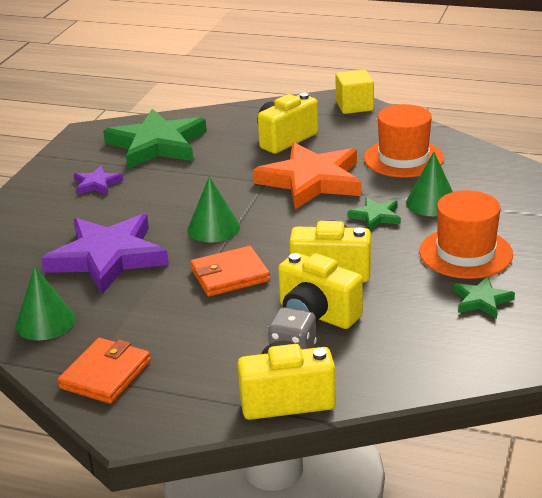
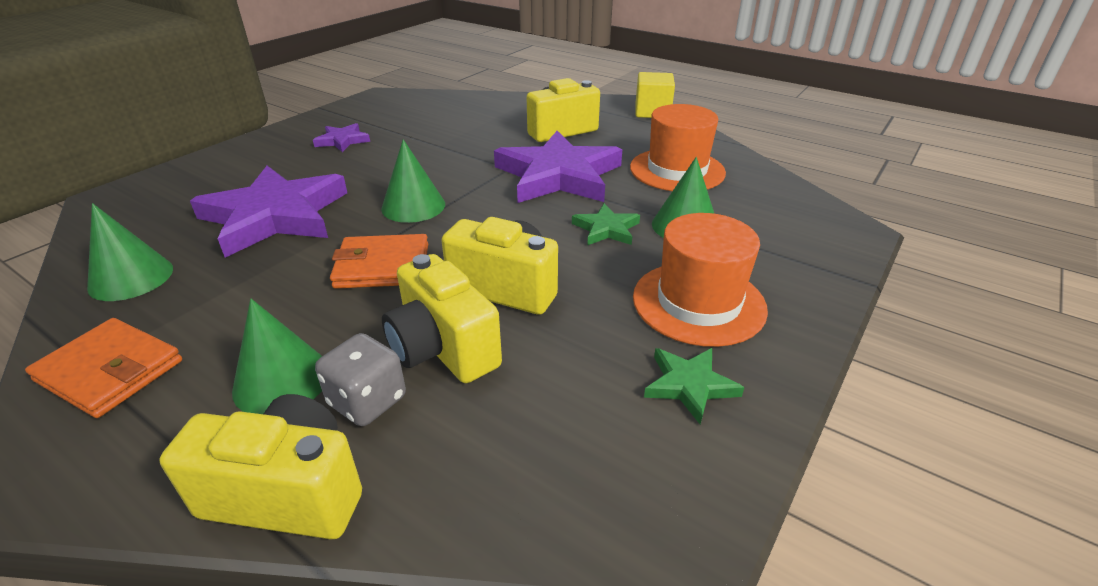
camera: 15 degrees right, 5 degrees up
orange wallet [57,338,151,404] -> orange wallet turned 75 degrees clockwise [25,318,182,418]
green star [103,109,207,169] -> none
orange star [253,142,362,209] -> purple star [494,131,622,203]
none -> green cone [232,299,322,414]

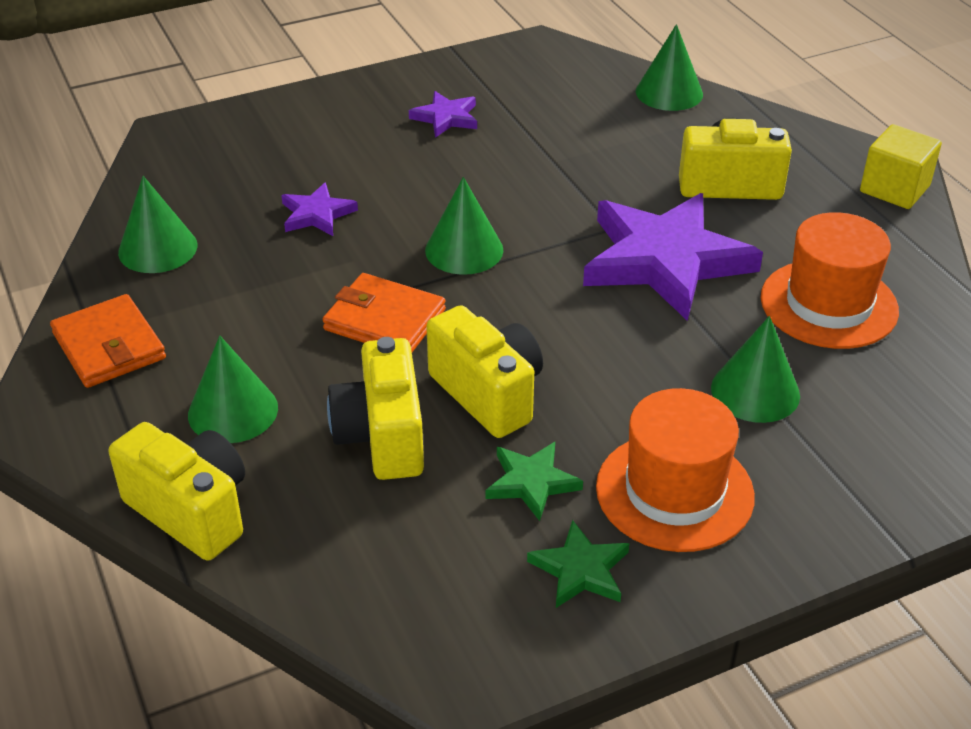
camera: 30 degrees right, 5 degrees up
purple star [190,166,347,258] -> purple star [281,182,358,236], size x0.46
grey dice [315,333,406,426] -> none
green star [572,203,640,245] -> green star moved to [486,442,583,521]
none -> green cone [636,24,703,111]

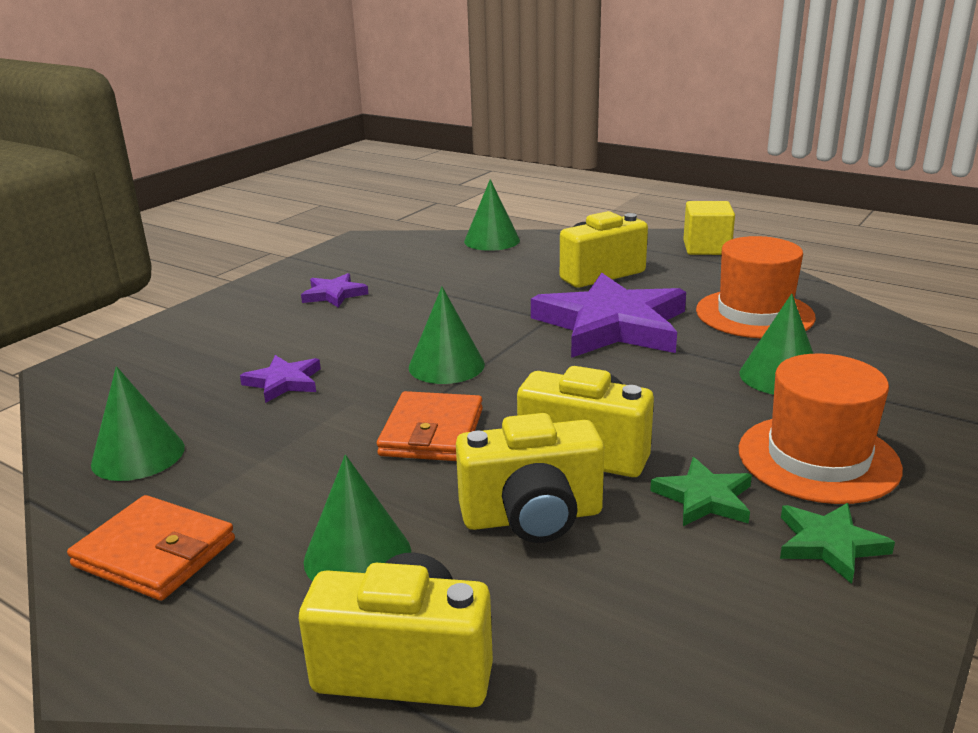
camera: 30 degrees left, 15 degrees down
orange wallet [322,273,446,352] -> orange wallet turned 75 degrees counterclockwise [377,391,483,461]
yellow camera [327,337,424,480] -> yellow camera turned 60 degrees counterclockwise [456,413,604,543]

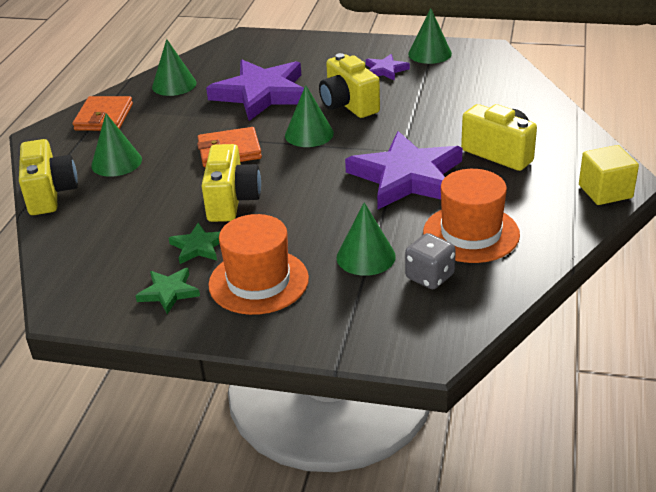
camera: 70 degrees right, 10 degrees up
purple star [240,355,321,403] -> purple star [206,60,304,121], size x2.19
yellow camera [456,413,604,543] -> yellow camera moved to [319,53,380,118]
green cone [464,179,520,251] -> green cone moved to [408,8,452,64]
none -> grey dice [405,233,456,289]

